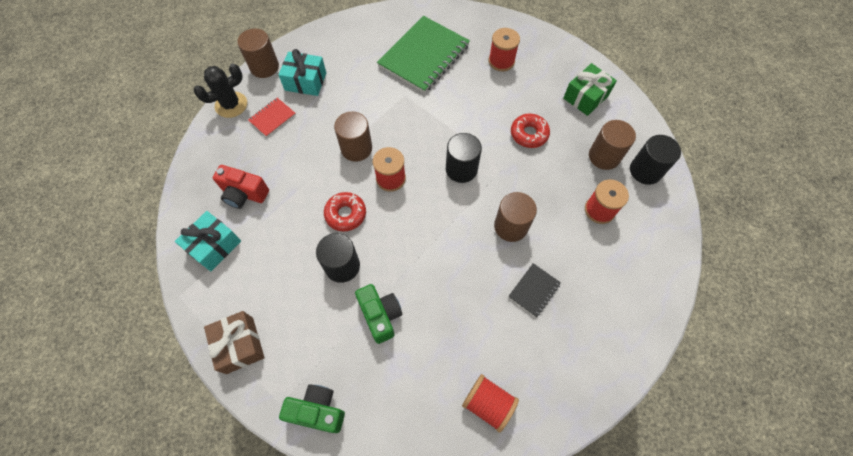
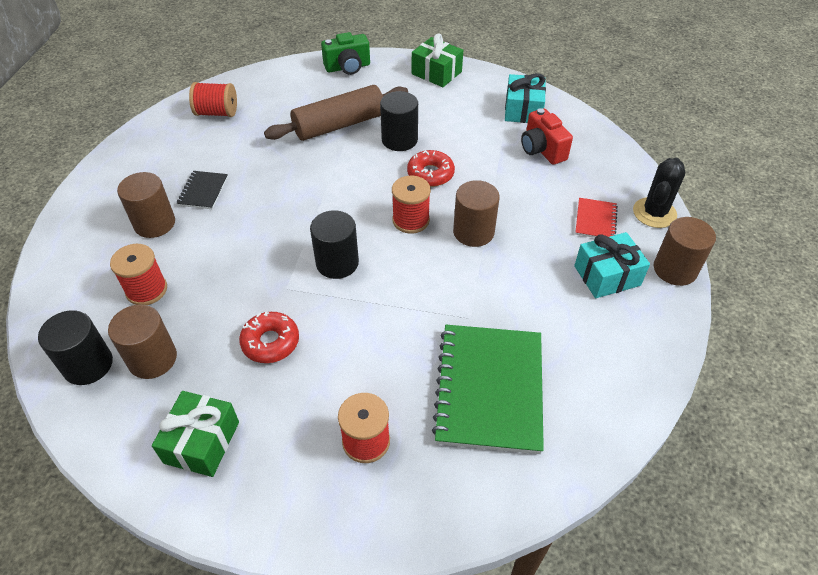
camera: 150 degrees right, 15 degrees down
brown gift [204,311,265,374] -> green gift [412,33,463,87]
red camera [213,165,269,209] -> red camera turned 105 degrees counterclockwise [521,108,573,165]
green camera [355,284,402,344] -> brown rolling pin [264,85,408,141]
brown cylinder [494,192,537,242] -> brown cylinder moved to [117,172,175,238]

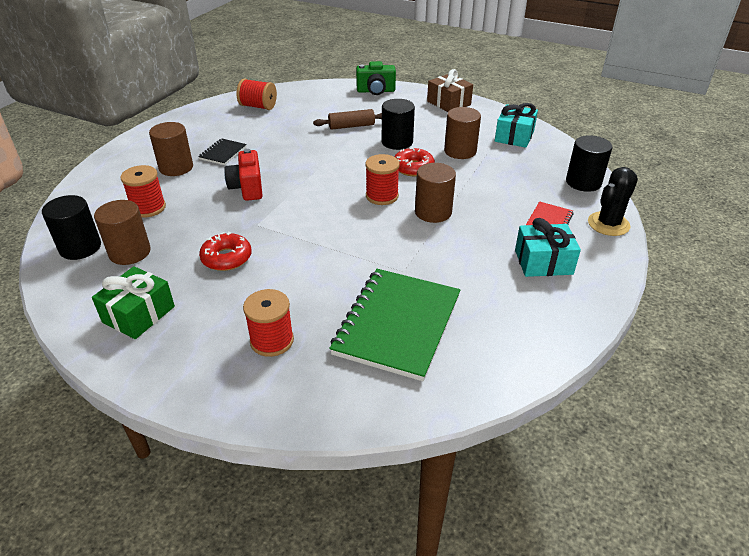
camera: 15 degrees right, 10 degrees down
brown rolling pin [264,85,408,141] -> brown rolling pin [313,109,382,130], size x0.59
black cylinder [310,210,359,279] -> black cylinder moved to [566,135,612,192]
green gift [412,33,463,87] -> brown gift [427,69,473,112]
red camera [521,108,573,165] -> red camera moved to [224,149,263,201]
brown cylinder [654,217,716,286] -> brown cylinder moved to [444,107,481,159]

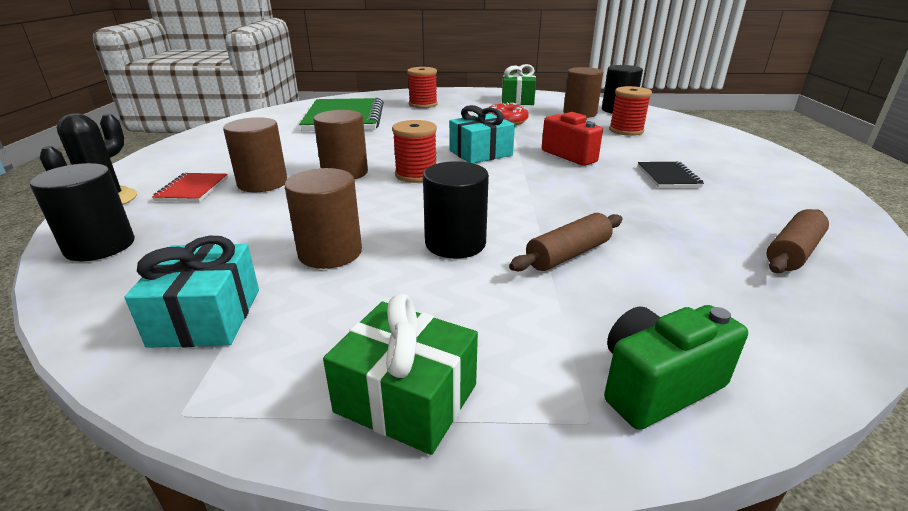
camera: 155 degrees right, 10 degrees down
brown cylinder [149,122,193,176] -> brown cylinder moved to [223,117,287,192]
red spool [236,78,277,110] -> brown rolling pin [767,209,829,273]
red donut [394,148,435,176] -> none
brown gift [427,69,473,112] -> green gift [323,294,478,455]
turquoise gift [515,218,581,277] -> turquoise gift moved to [449,105,515,163]

